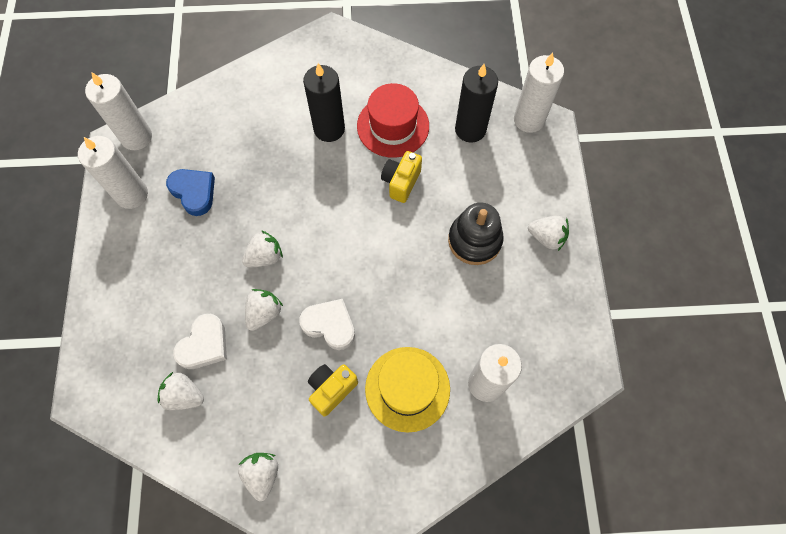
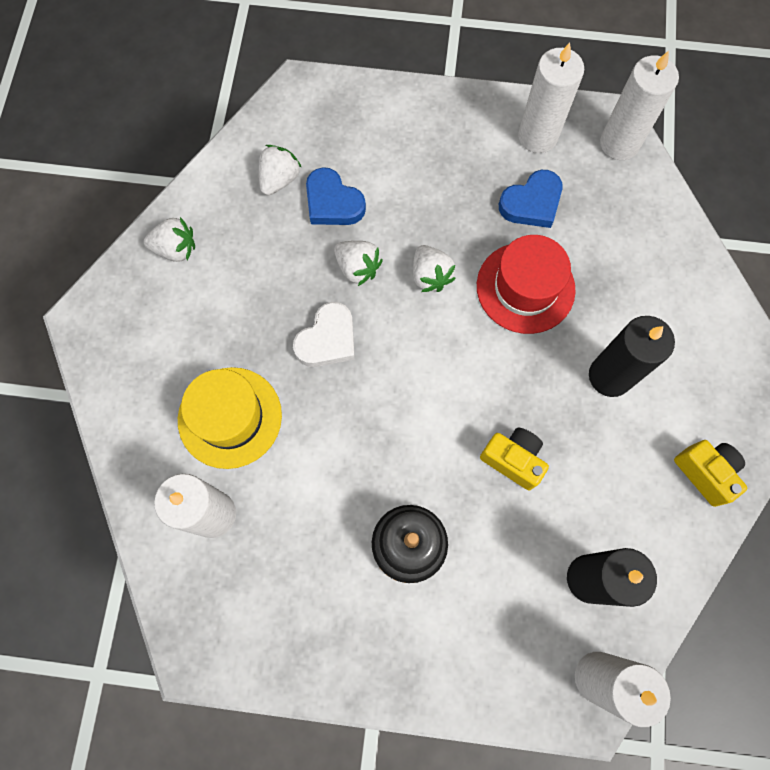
camera: 100 degrees right, 5 degrees up
white heart [173,314,227,369] -> blue heart [306,167,366,225]
yellow camera [308,364,358,417] -> yellow camera moved to [674,440,747,507]
red hat [357,83,429,158] -> red hat moved to [477,235,576,334]
white strawberry [528,216,569,251] -> none

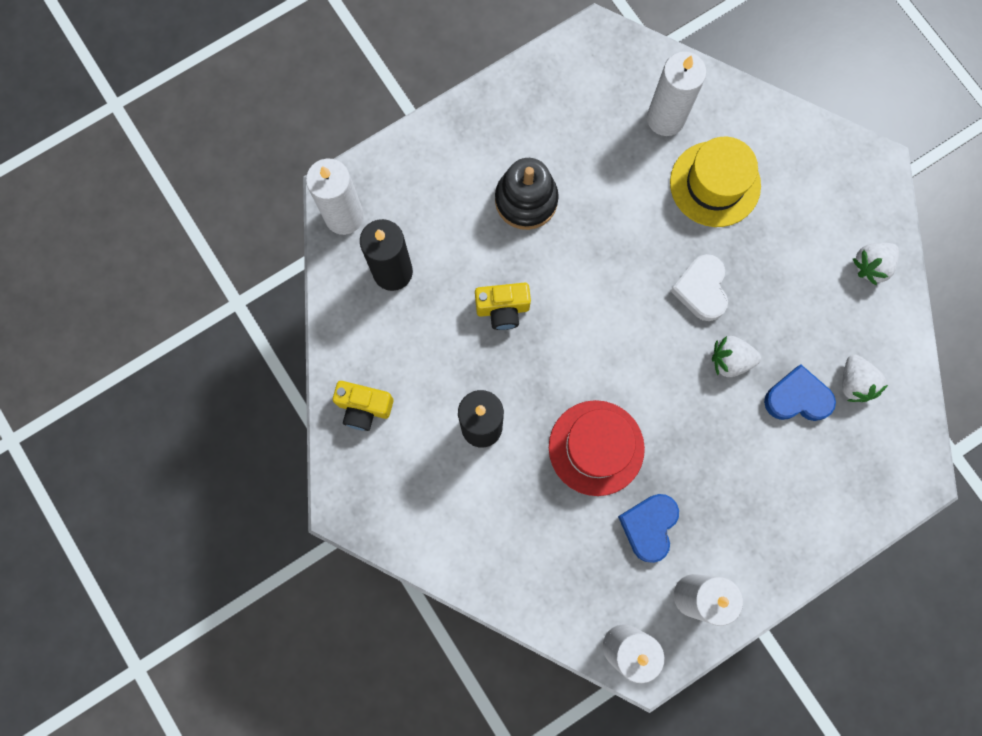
camera: 140 degrees right, 5 degrees up
white strawberry [413,245,456,292] -> none

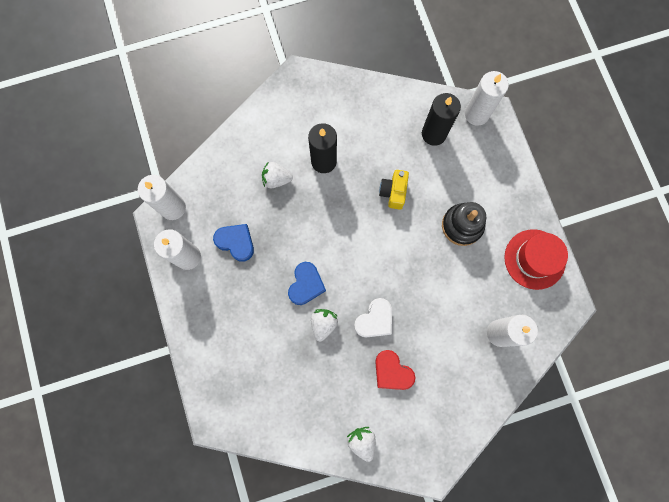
camera: 105 degrees right, 0 degrees up
yellow camera [333,381,394,431] -> none
red hat [549,400,645,496] -> red hat moved to [504,229,568,290]
yellow hat [670,137,761,227] -> none
white heart [671,254,728,321] -> white heart turned 120 degrees clockwise [354,298,392,338]
blue heart [764,364,836,421] -> blue heart moved to [288,262,326,305]
white strawberry [842,355,888,402] -> white strawberry moved to [262,161,293,188]
none -> red heart [375,350,415,390]

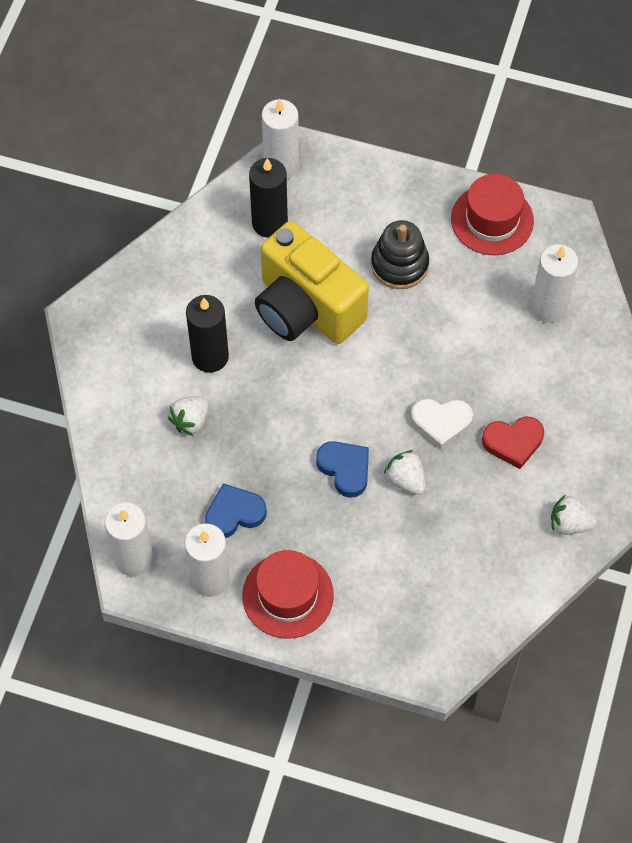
camera: 55 degrees left, 15 degrees down
white heart [354,298,392,338] -> white heart turned 105 degrees clockwise [411,398,473,449]
yellow camera [379,170,409,209] -> yellow camera [255,221,369,344], size x2.28
none -> red hat [242,550,334,639]

